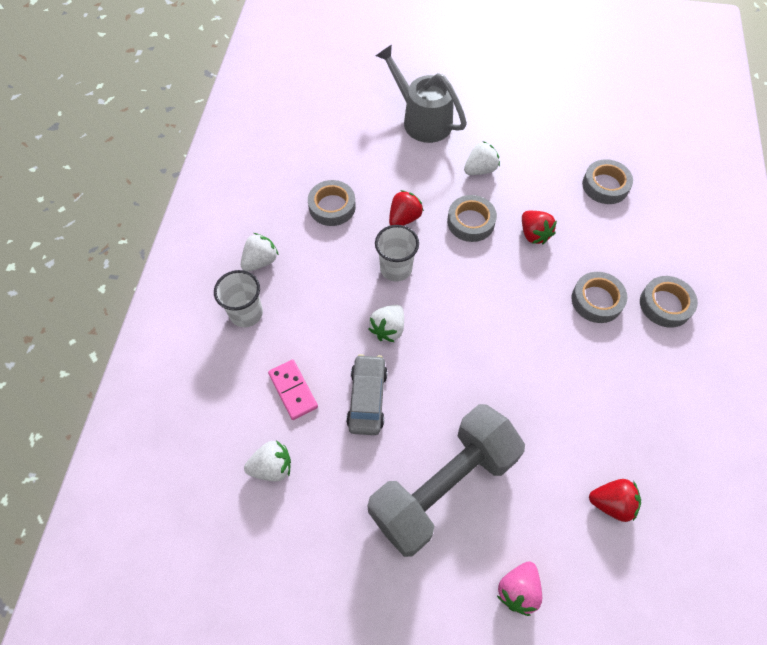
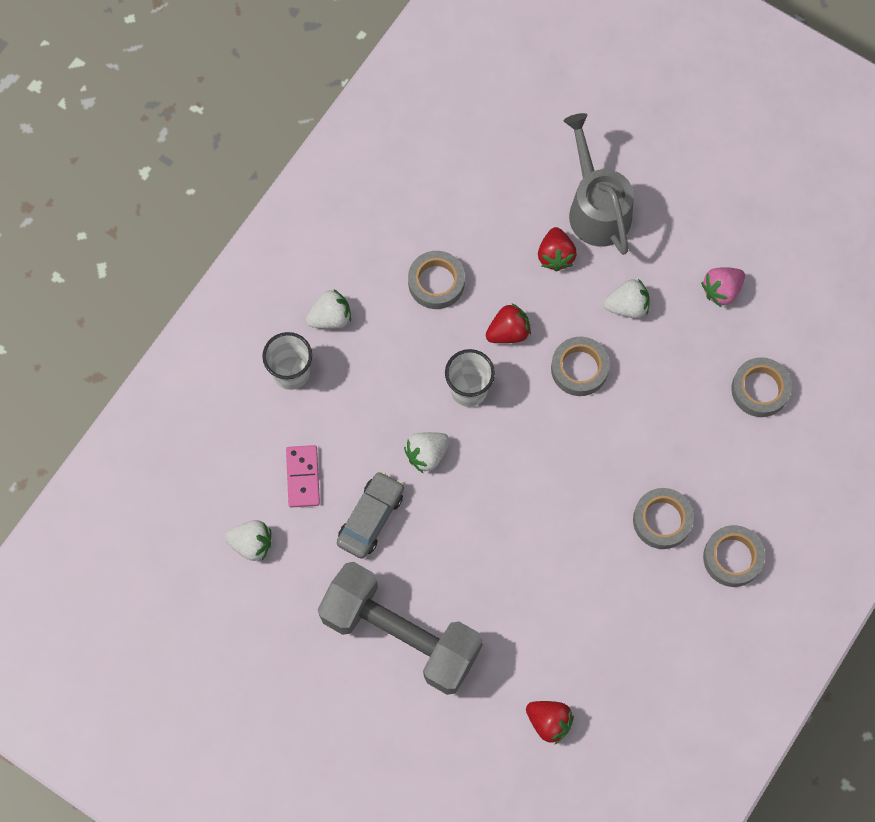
camera: 25 degrees right, 10 degrees up
grey dumbbell [368,404,525,557] -> grey dumbbell turned 45 degrees clockwise [318,562,483,695]
pink strawberry [497,561,542,616] -> pink strawberry moved to [701,267,745,307]
red strawberry [522,211,557,244] -> red strawberry moved to [538,227,577,271]

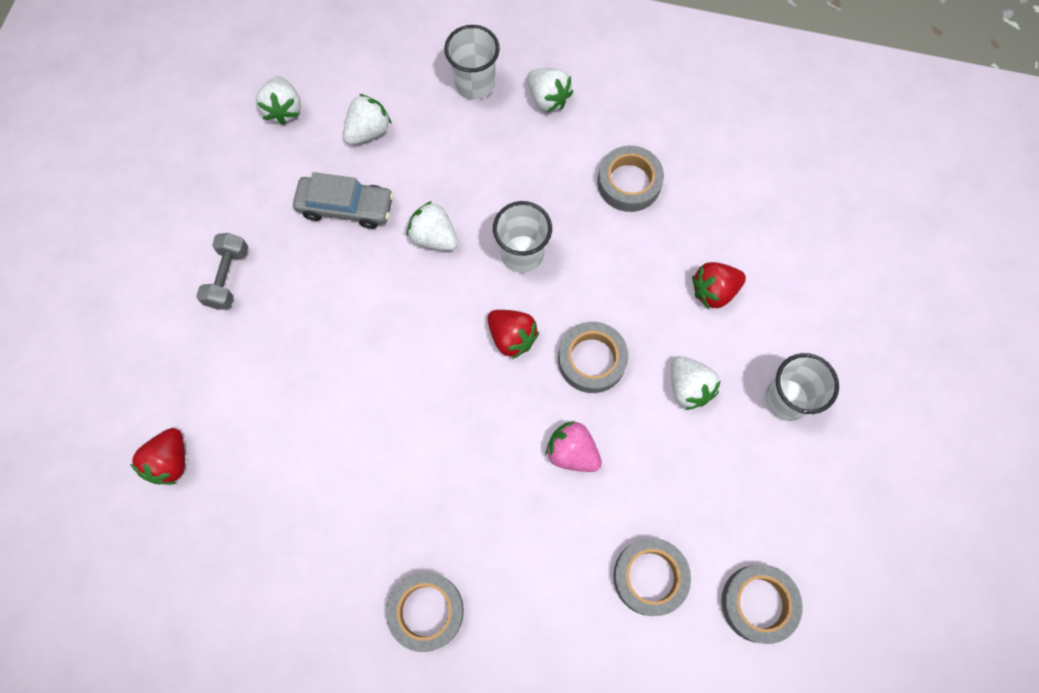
camera: 70 degrees right, 0 degrees up
pink domino [286,445,320,508] -> white strawberry [343,94,392,145]
grey dumbbell [318,562,483,695] -> grey dumbbell [196,233,248,310], size x0.41
red strawberry [486,303,531,343] -> red strawberry moved to [487,310,539,359]
grey watering can [564,113,634,255] -> none
grey tape [633,488,694,549] -> grey tape moved to [721,564,803,644]
pink strawberry [701,267,745,307] -> pink strawberry moved to [545,421,602,472]
none -> white cup [765,353,839,421]

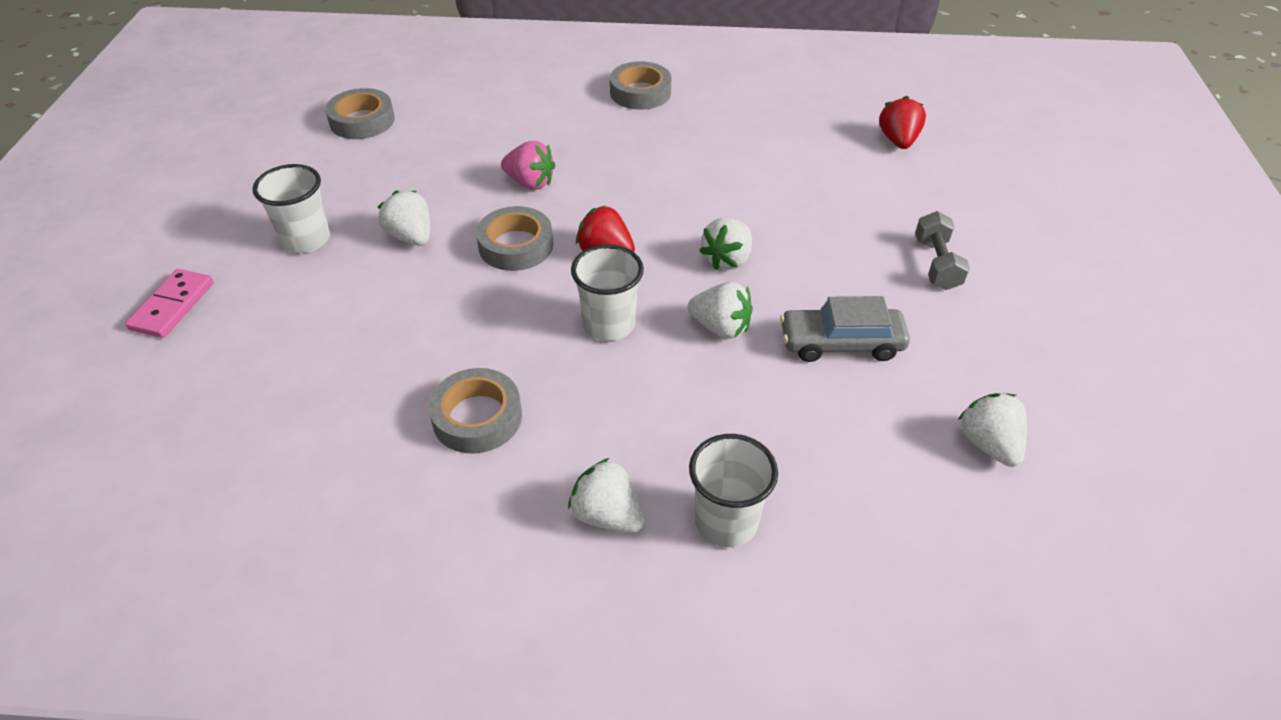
camera: 170 degrees right, 25 degrees down
white strawberry [343,94,392,145] -> white strawberry moved to [699,218,752,270]
grey tape [613,538,691,616] -> none
red strawberry [692,262,746,309] -> none
none -> pink domino [125,269,214,338]

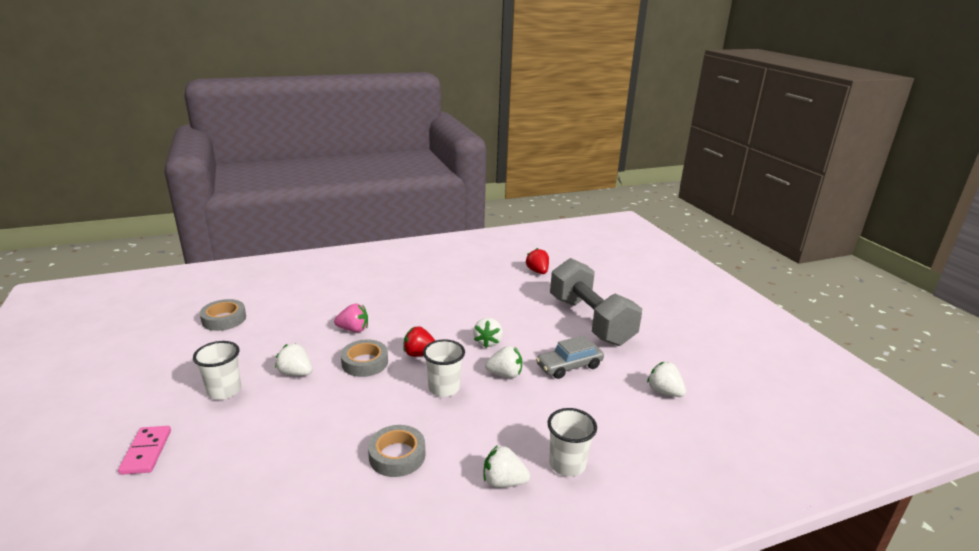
camera: 25 degrees left, 20 degrees down
grey tape [610,61,671,110] -> none
grey dumbbell [915,211,970,290] -> grey dumbbell [550,258,642,346], size x2.42

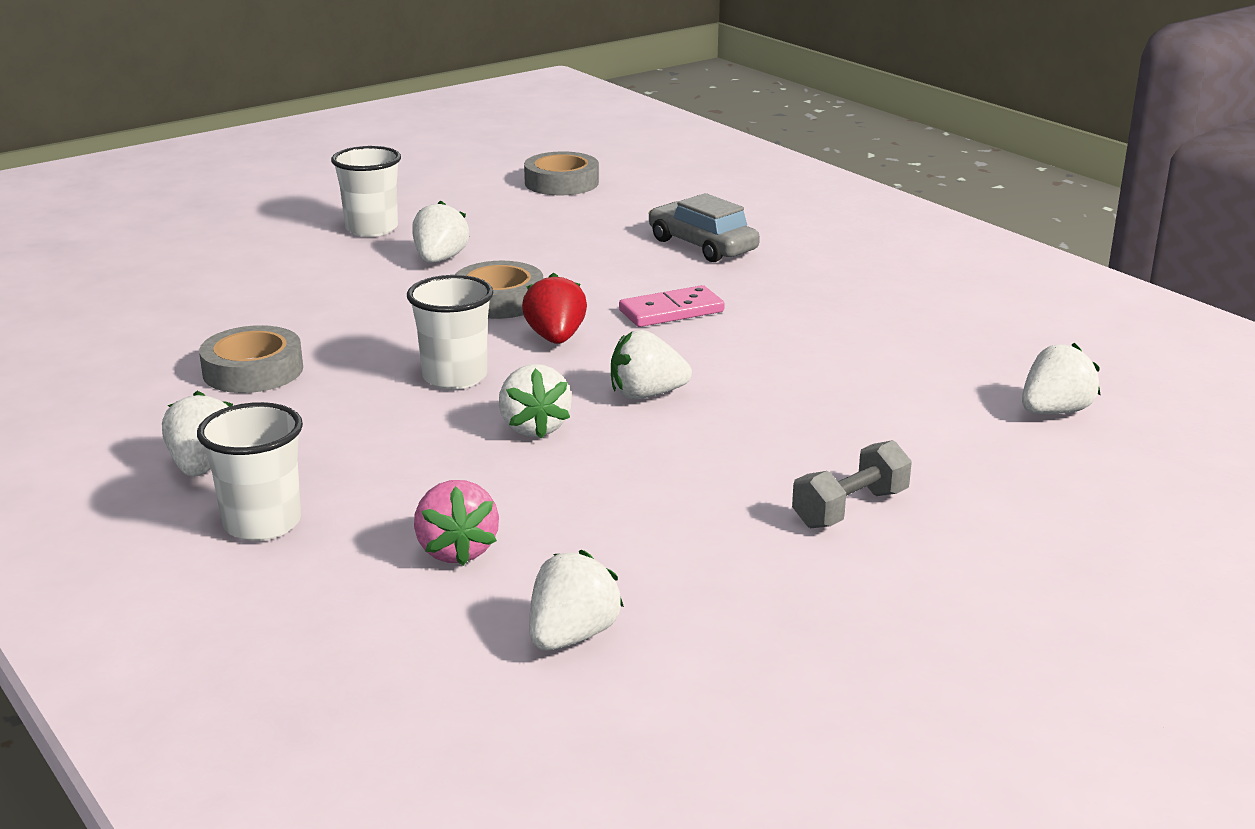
camera: 75 degrees right, 0 degrees up
pink domino [118,426,171,475] -> pink domino moved to [619,285,725,327]
pink strawberry [334,304,368,332] -> pink strawberry moved to [414,480,499,566]
red strawberry [525,248,549,274] -> white strawberry [1022,343,1101,414]
grey car [536,335,604,379] -> grey car moved to [648,193,760,262]
grey dumbbell [550,258,642,346] -> grey dumbbell [792,440,912,528], size x0.41

